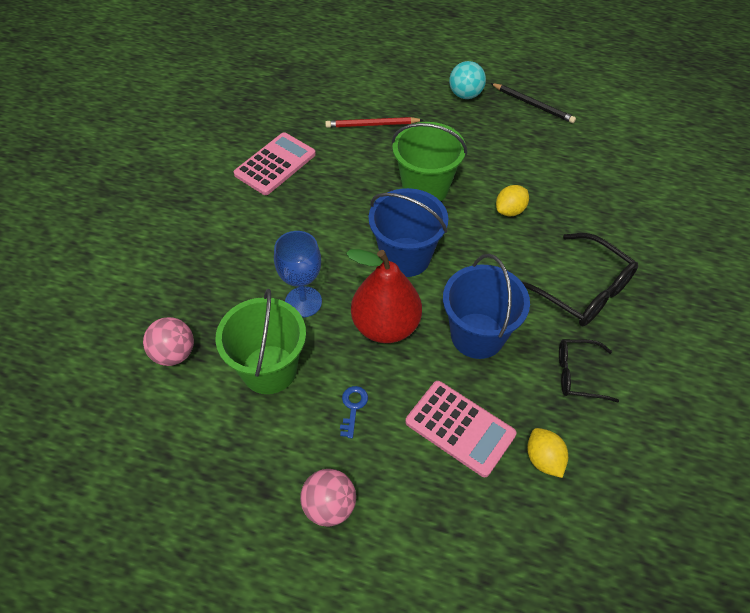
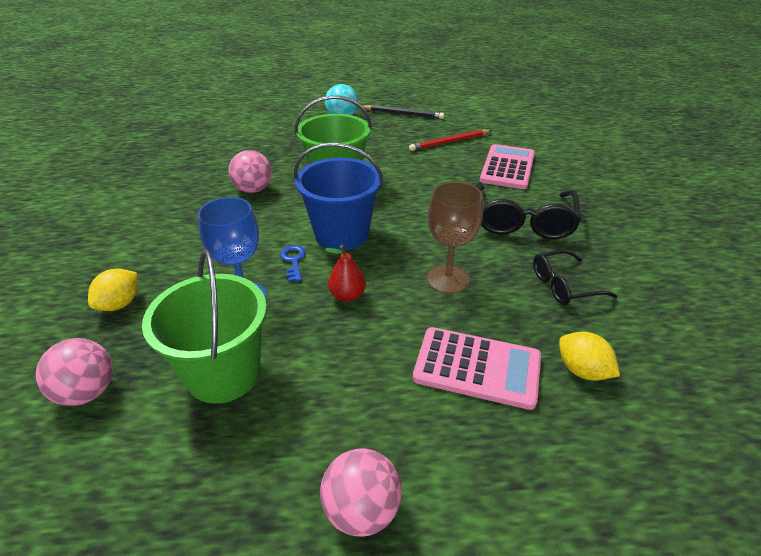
camera: 20 degrees left, 15 degrees down
pink calculator [234,132,316,195] -> pink calculator moved to [480,144,535,189]
red pencil [325,117,423,128] -> red pencil moved to [409,129,492,151]
blue key [340,386,368,438] -> blue key moved to [280,245,306,282]
red pear [346,249,422,343] -> red pear [325,245,366,302], size x0.47
blue bucket [443,254,530,359] -> brown goblet [427,182,483,294]
yellow lemon [496,185,529,216] -> yellow lemon moved to [88,268,138,311]
black glasses [521,233,638,326] -> black glasses turned 75 degrees clockwise [476,182,582,239]
none -> pink ball [228,150,272,193]

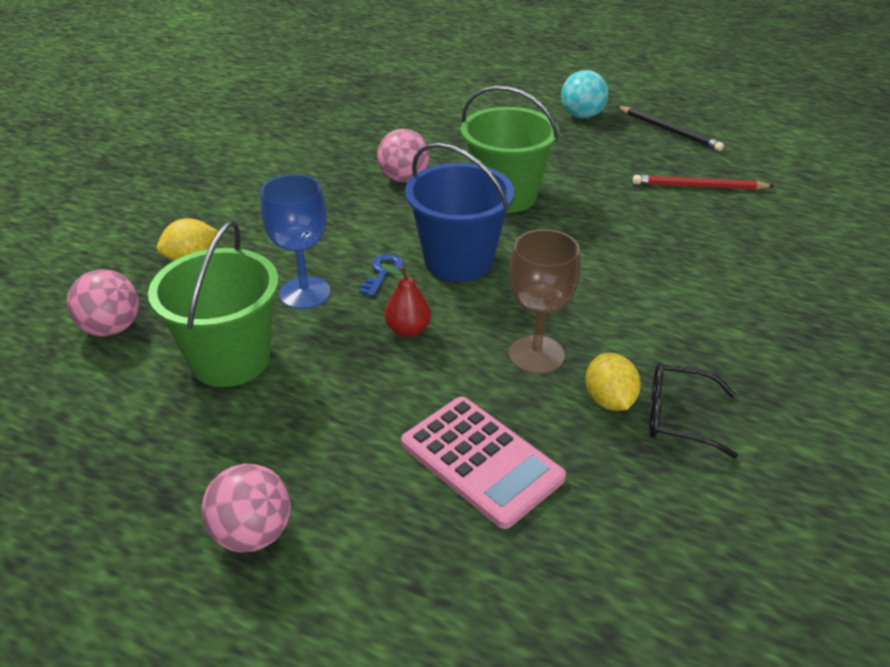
camera: 30 degrees right, 0 degrees up
black glasses [476,182,582,239] -> none
pink calculator [480,144,535,189] -> none
yellow lemon [559,332,620,381] -> yellow lemon moved to [585,353,641,411]

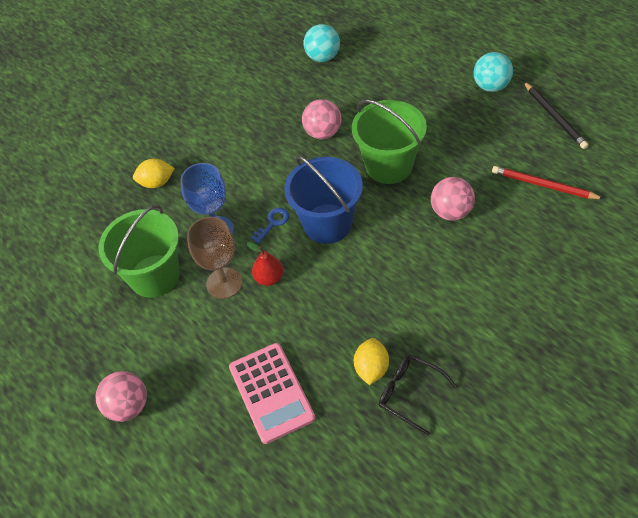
camera: 25 degrees right, 15 degrees up
pink ball [67,269,139,336] -> pink ball moved to [431,177,475,221]
brown goblet [509,229,581,374] -> brown goblet moved to [187,217,242,299]
none -> turquoise ball [304,24,340,62]

